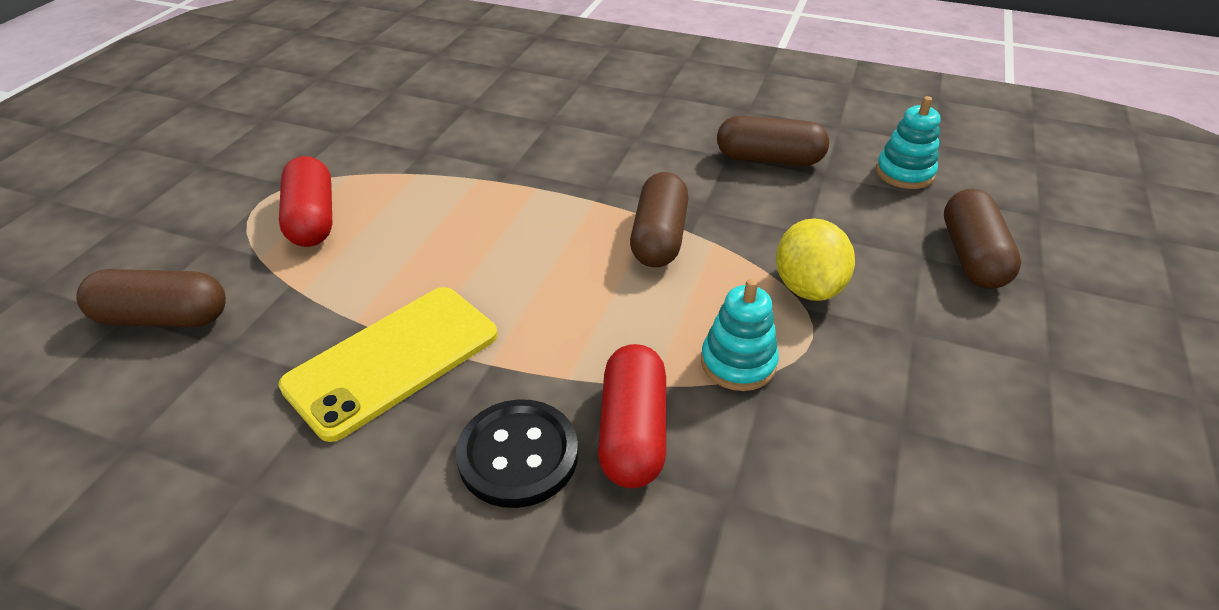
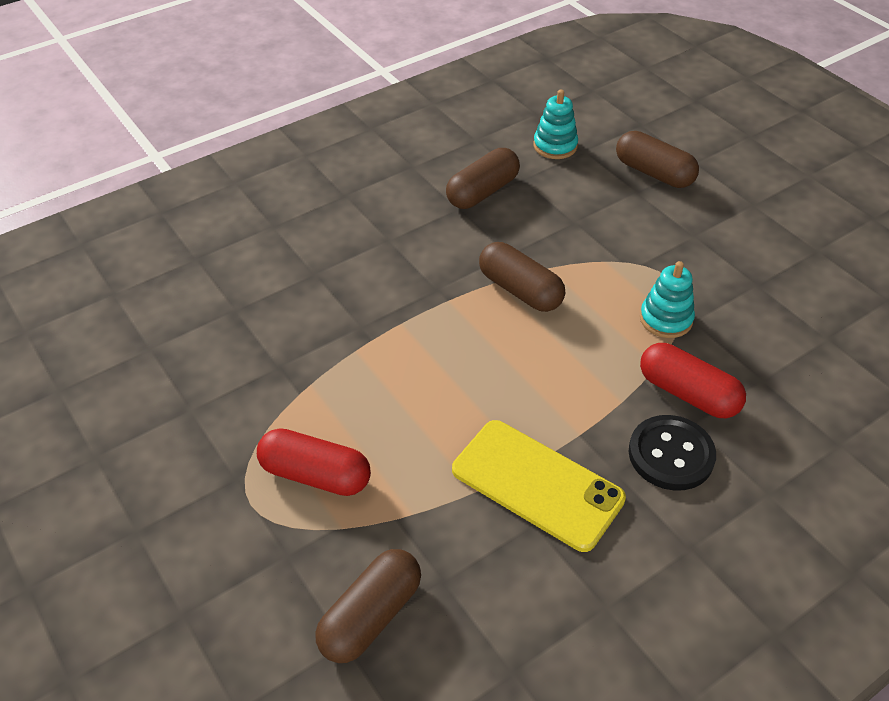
camera: 55 degrees left, 5 degrees up
yellow phone [278,287,498,442] -> yellow phone turned 45 degrees counterclockwise [452,420,626,552]
yellow lemon [776,218,855,301] -> none

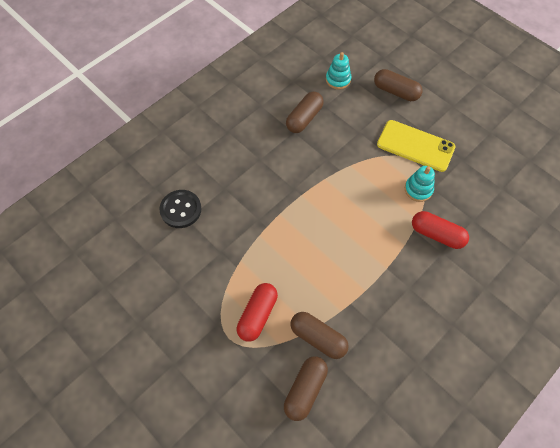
camera: 10 degrees left, 15 degrees up
red capsule [257,428,371,496] -> red capsule turned 75 degrees counterclockwise [237,283,278,342]
yellow phone [452,420,626,552] -> yellow phone moved to [377,120,456,172]
brown capsule [479,242,565,312] -> brown capsule moved to [290,312,349,359]
black button [629,415,716,491] -> black button moved to [159,190,202,228]

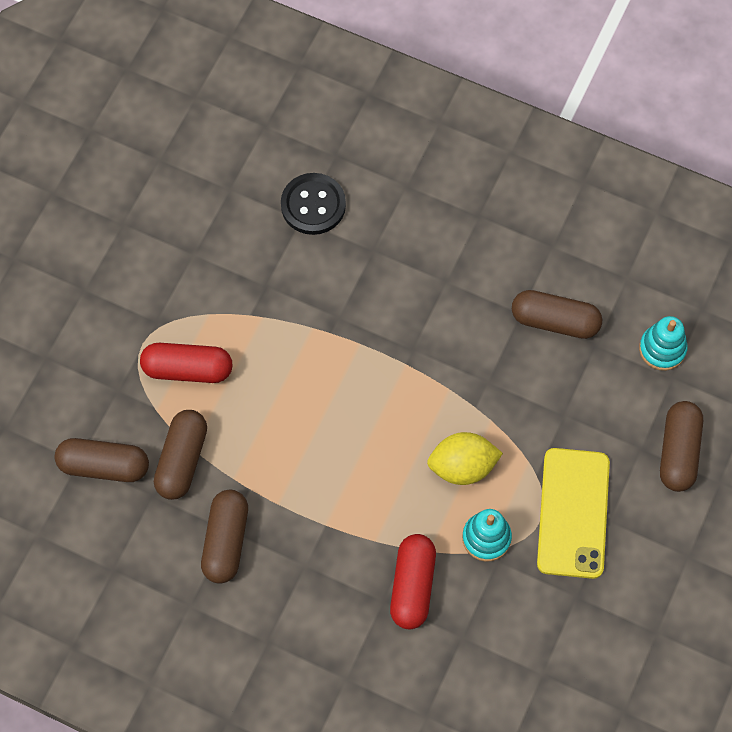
camera: 70 degrees right, 5 degrees up
none -> brown capsule [201,490,248,584]
none -> yellow lemon [427,432,503,485]

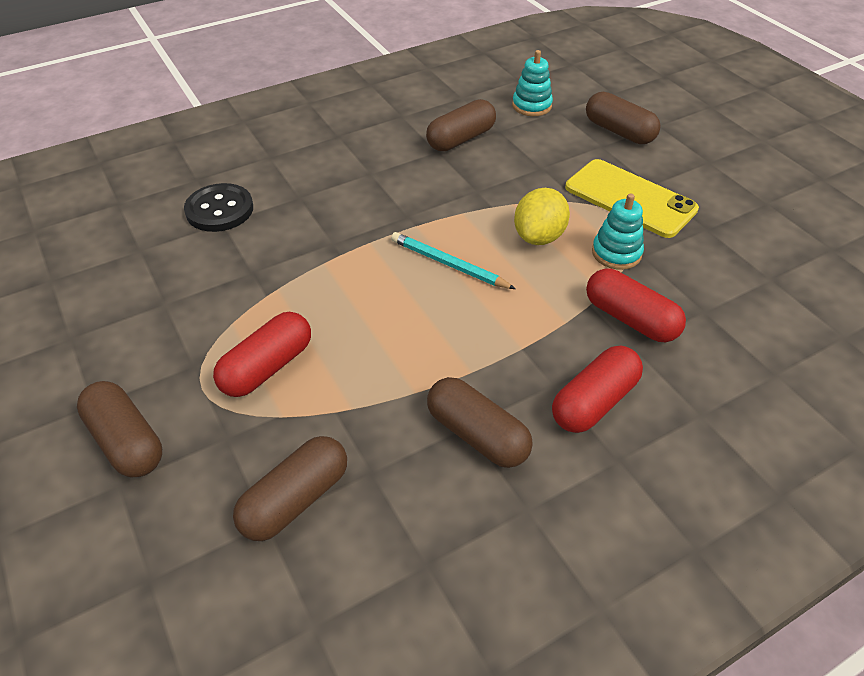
camera: 55 degrees left, 20 degrees down
brown capsule [154,410,207,500] -> brown capsule moved to [77,381,162,477]
none -> turquoise pencil [391,232,516,289]
none -> red capsule [552,346,643,433]

